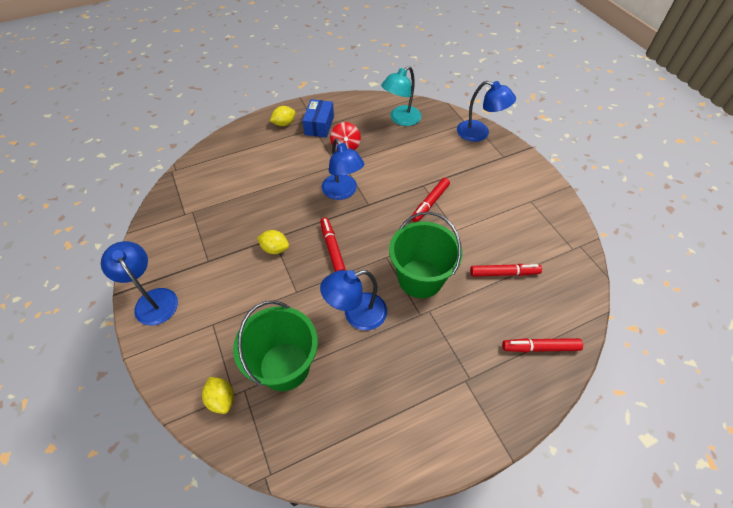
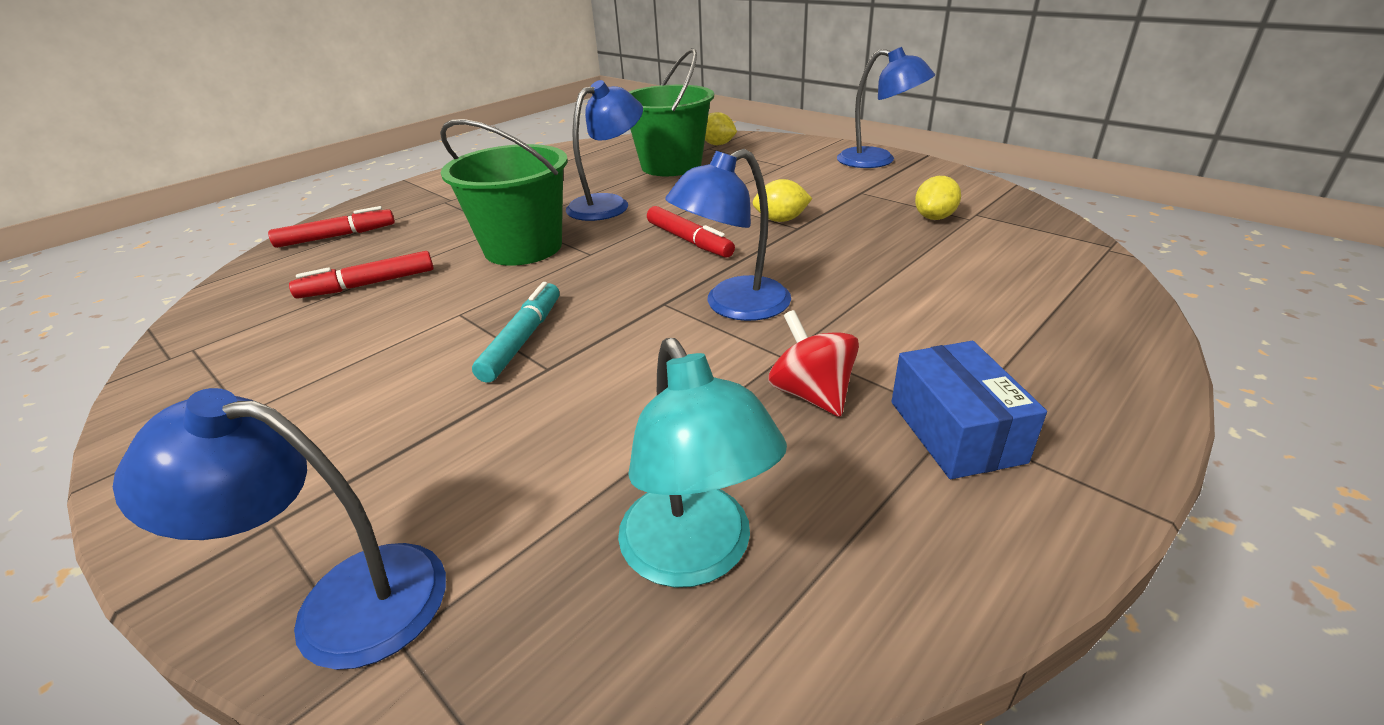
camera: 160 degrees right, 20 degrees down
yellow lemon [270,106,296,126] -> yellow lemon moved to [915,176,961,220]
blue lamp [322,138,364,200] -> blue lamp turned 75 degrees counterclockwise [665,149,791,321]
turquoise lamp [381,66,421,126] -> turquoise lamp turned 135 degrees clockwise [618,338,787,588]
red marker [412,178,450,222] -> turquoise marker [472,282,559,383]

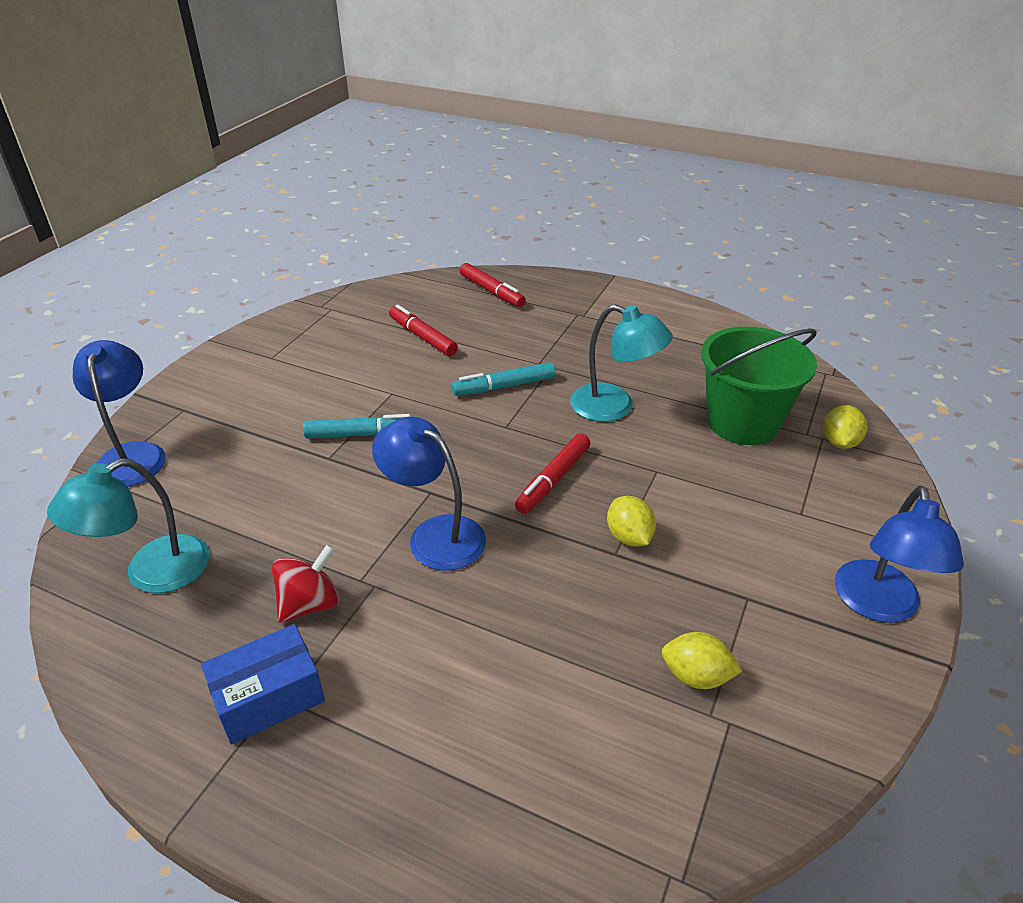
camera: 70 degrees right, 5 degrees up
green bucket [440,119,568,266] -> turquoise marker [452,362,555,396]
blue lamp [566,80,643,221] -> turquoise lamp [570,304,673,422]

